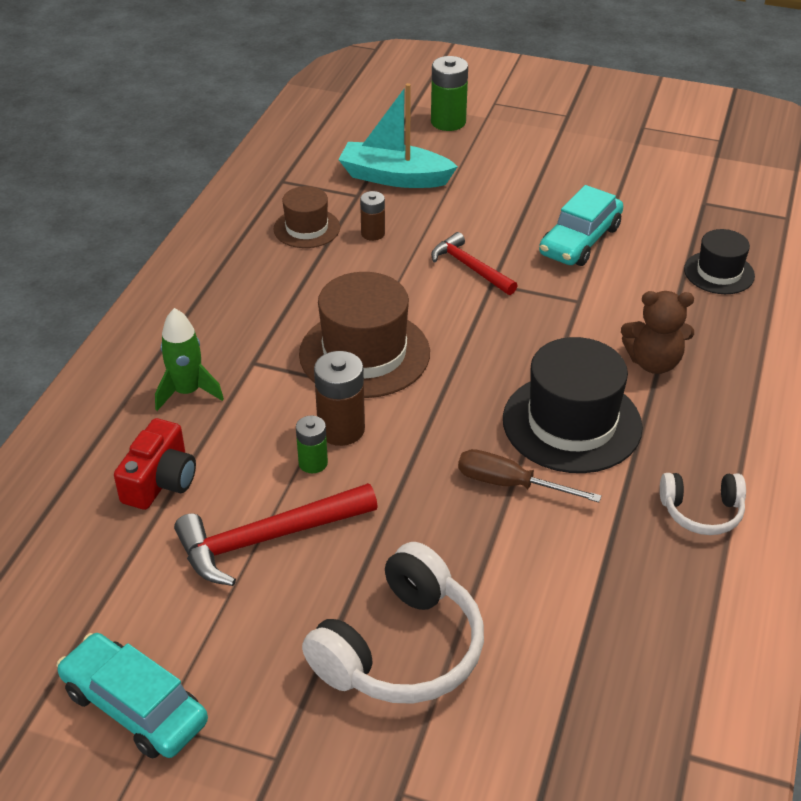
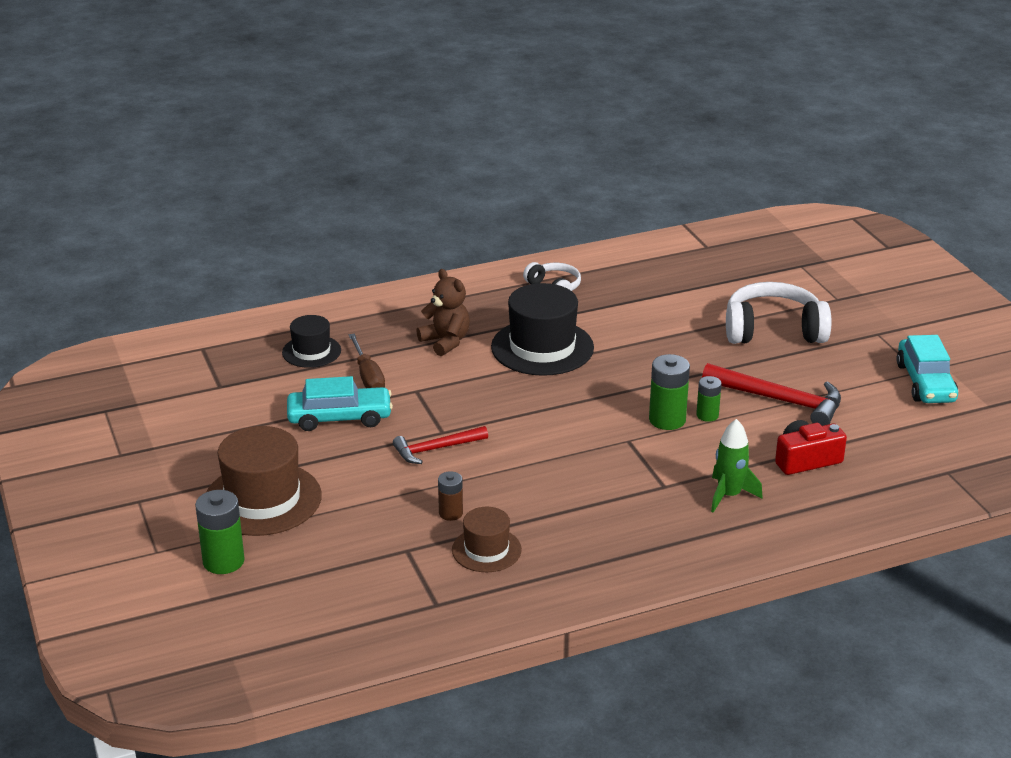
camera: 130 degrees left, 10 degrees down
brown hat [299,272,430,398] -> brown hat moved to [207,426,322,536]
brown battery [314,351,365,446] -> green battery [649,354,690,430]
turquoise boat [339,83,458,188] -> none
red hammer [431,232,518,295] -> red hammer turned 60 degrees clockwise [393,426,488,464]
brown screwdriver [458,449,602,502] -> brown screwdriver moved to [348,334,385,388]

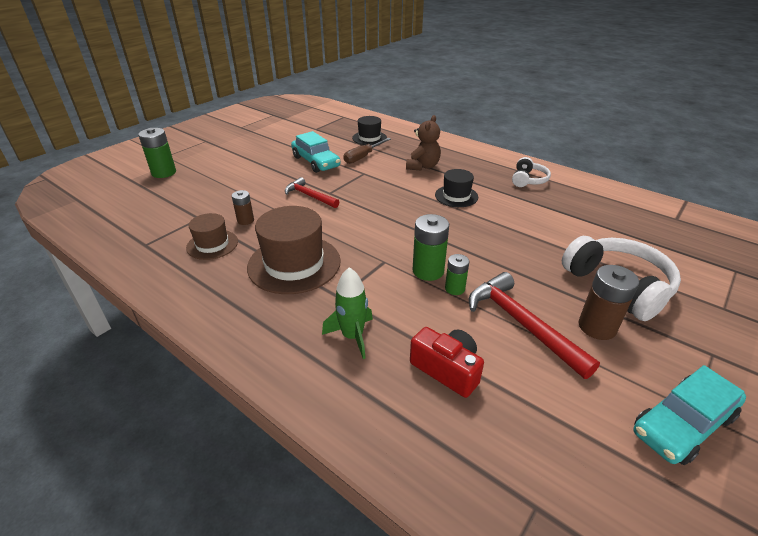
camera: 60 degrees right, 5 degrees up
brown hat [207,426,322,536] -> brown hat moved to [247,206,341,294]
black hat [491,283,594,376] -> black hat [435,169,478,207], size x0.57
red hammer [702,363,841,426] -> red hammer turned 150 degrees clockwise [469,272,600,379]
none -> brown battery [579,265,639,340]

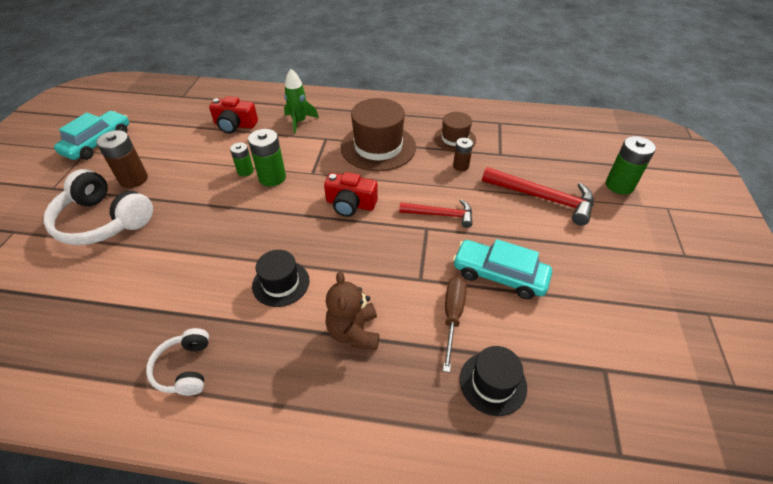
camera: 150 degrees right, 10 degrees up
red hammer [469,272,600,379] -> red hammer moved to [482,167,594,226]
none -> red camera [324,172,378,217]

